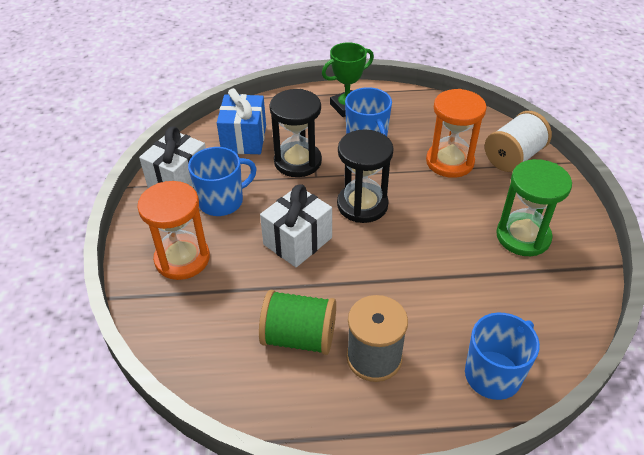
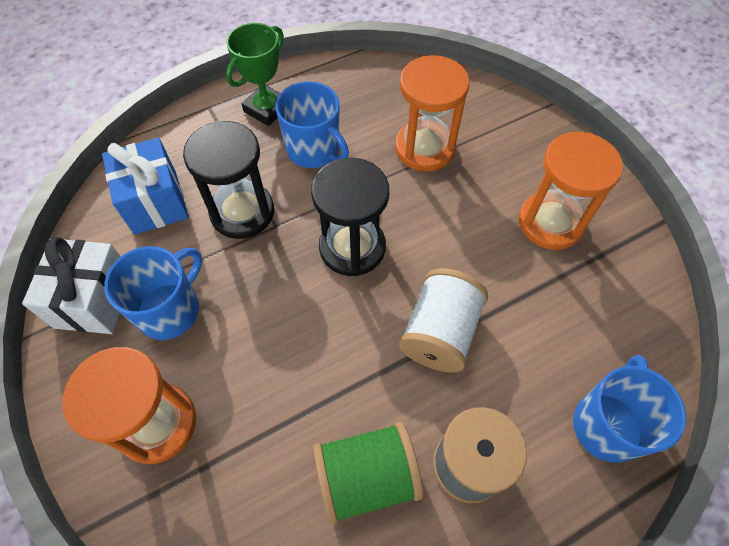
camera: 25 degrees left, 15 degrees up
white gift [260,184,332,267] -> none
white spool [485,111,552,172] -> white spool moved to [399,268,488,373]
green hourglass [496,159,572,256] -> orange hourglass [519,132,623,250]

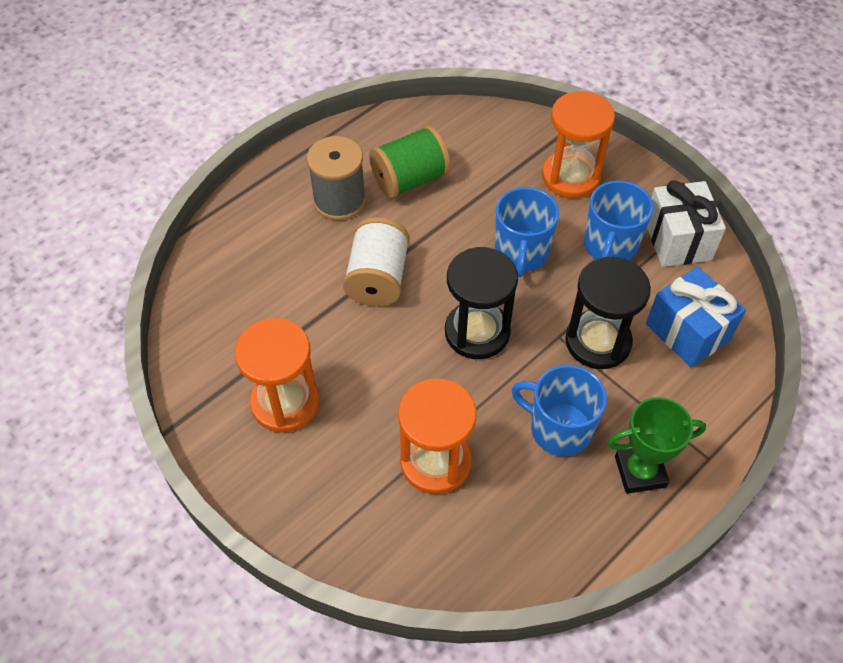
camera: 165 degrees right, 5 degrees down
green trophy [226,23,284,126] -> green trophy turned 60 degrees clockwise [607,397,706,494]
blue mug [573,355,686,463] -> blue mug moved to [495,187,559,277]

